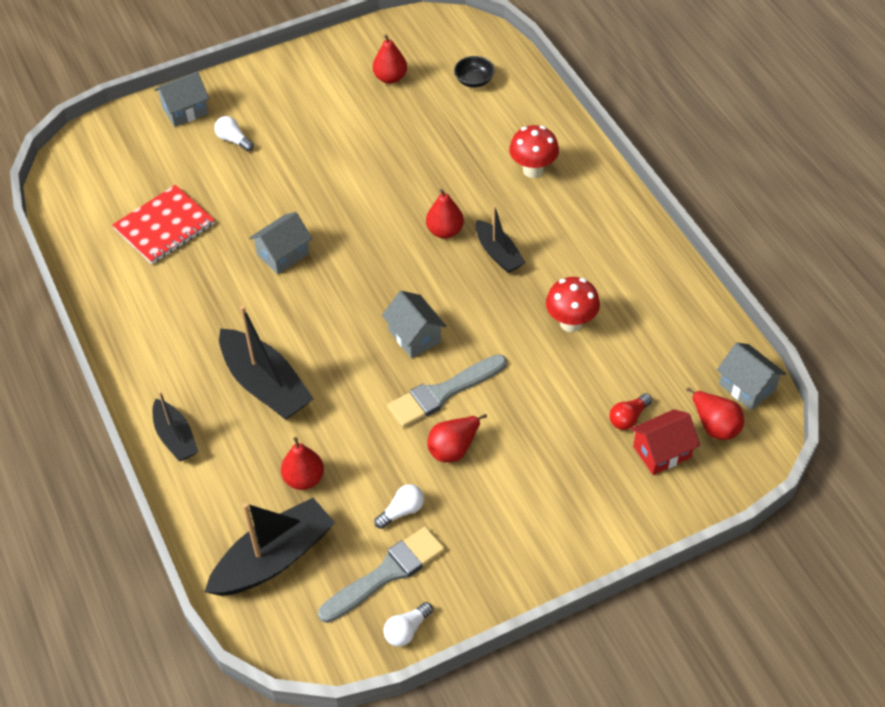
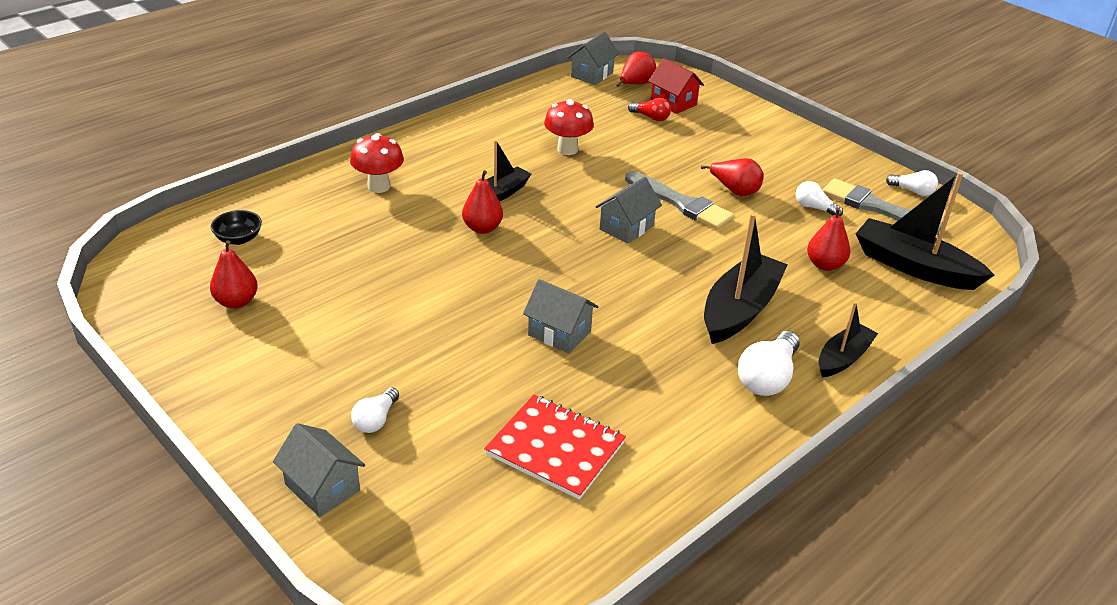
camera: 110 degrees left, 15 degrees down
none -> white light bulb [738,331,800,396]

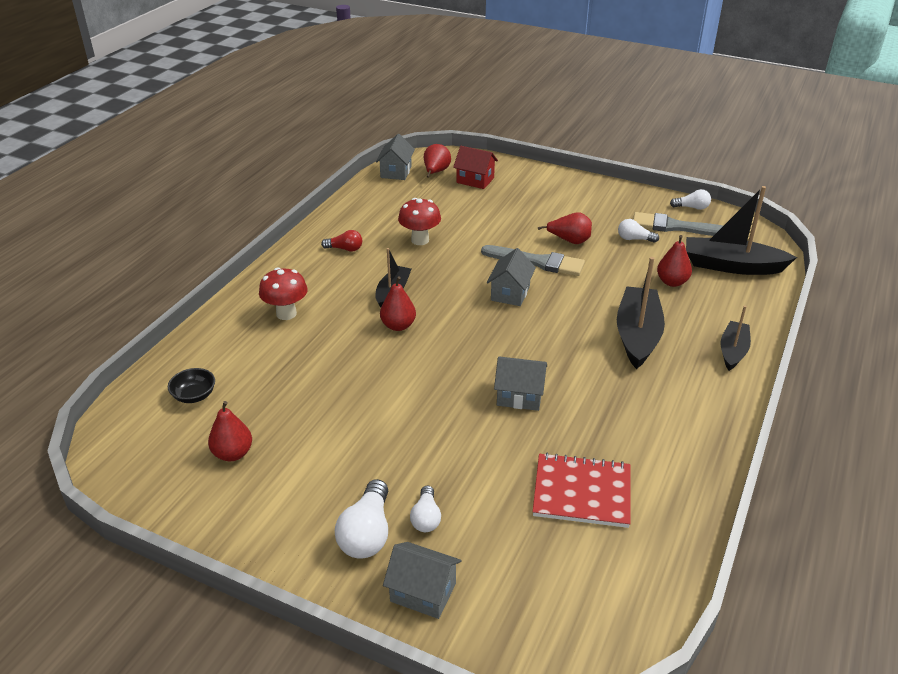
camera: 20 degrees left, 0 degrees up
red light bulb [628,98,671,121] -> red light bulb moved to [321,230,362,252]
white light bulb [738,331,800,396] -> white light bulb moved to [335,479,388,559]

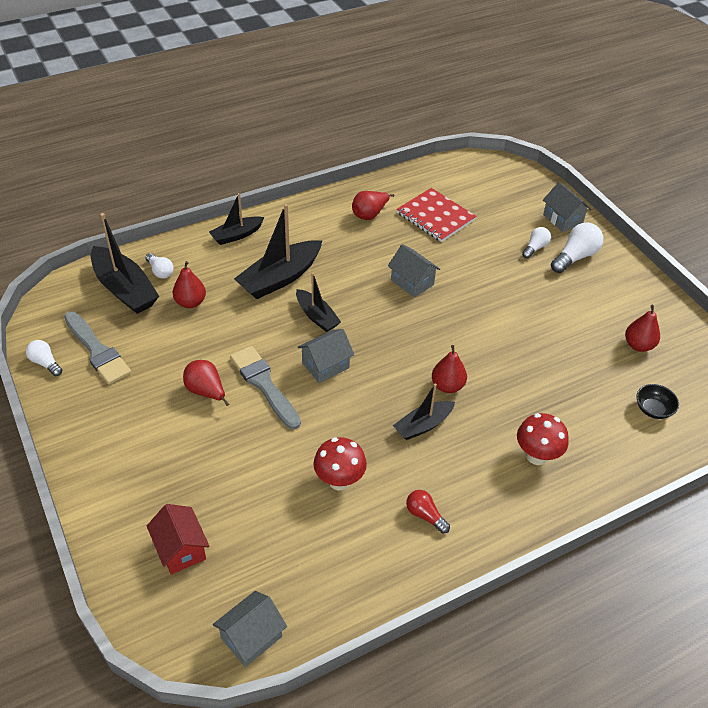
camera: 145 degrees left, 10 degrees up
red pear [424,144,451,178] -> red pear moved to [352,191,395,220]
white light bulb [618,219,659,243] -> white light bulb moved to [145,253,174,279]
none -> black boat [296,273,341,332]

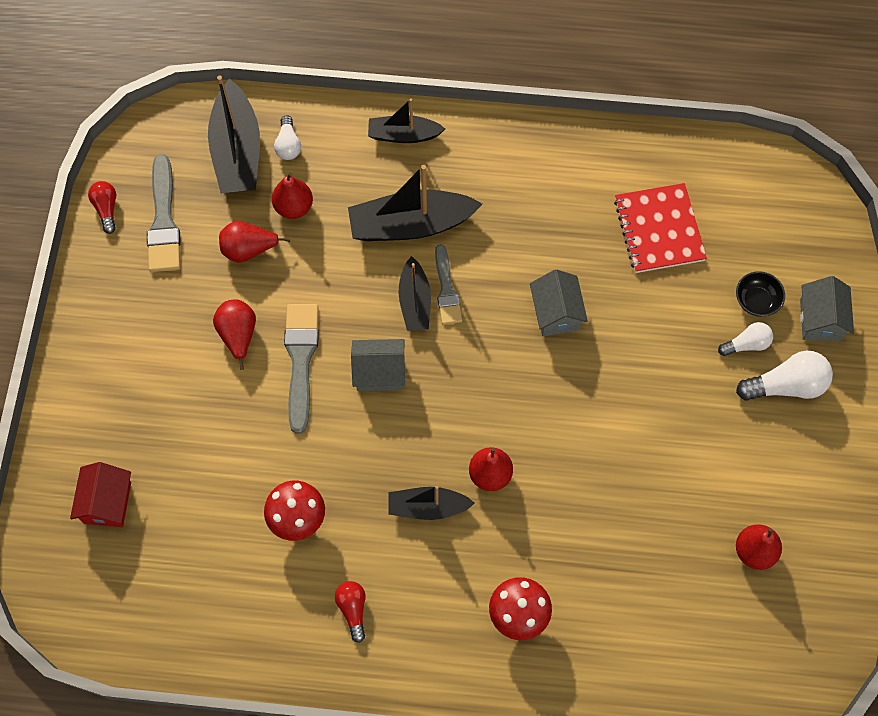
camera: 35 degrees right, 20 degrees up
white light bulb [26,340,62,376] -> red light bulb [88,181,116,234]
grey house [213,591,287,667] -> none
red pear [352,191,395,220] -> red pear moved to [219,221,290,263]
black bowl [636,384,679,419] -> black bowl moved to [736,271,785,317]
none -> grey brush [435,244,462,325]

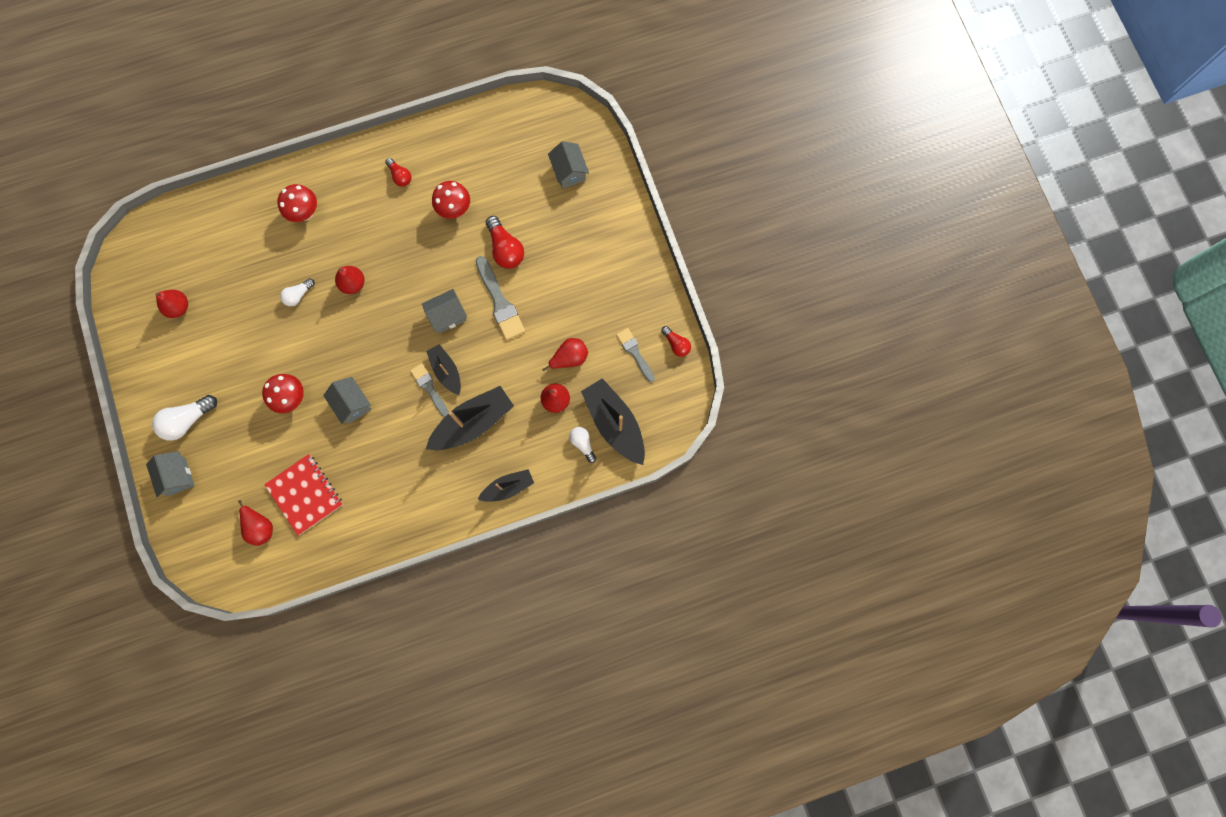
camera: 155 degrees right, 10 degrees up
red house [70,462,131,527] -> grey house [548,141,589,188]
grey brush [147,154,181,272] -> grey brush [616,328,655,382], size x0.65
red pear [213,299,256,370] -> red pear moved to [238,500,273,546]
black boat [388,486,475,520] -> none
white light bulb [718,322,773,356] -> white light bulb moved to [280,278,315,306]
black bowl [736,271,785,317] -> none
none -> red mushroom [262,374,304,413]
none -> red light bulb [486,216,524,269]

